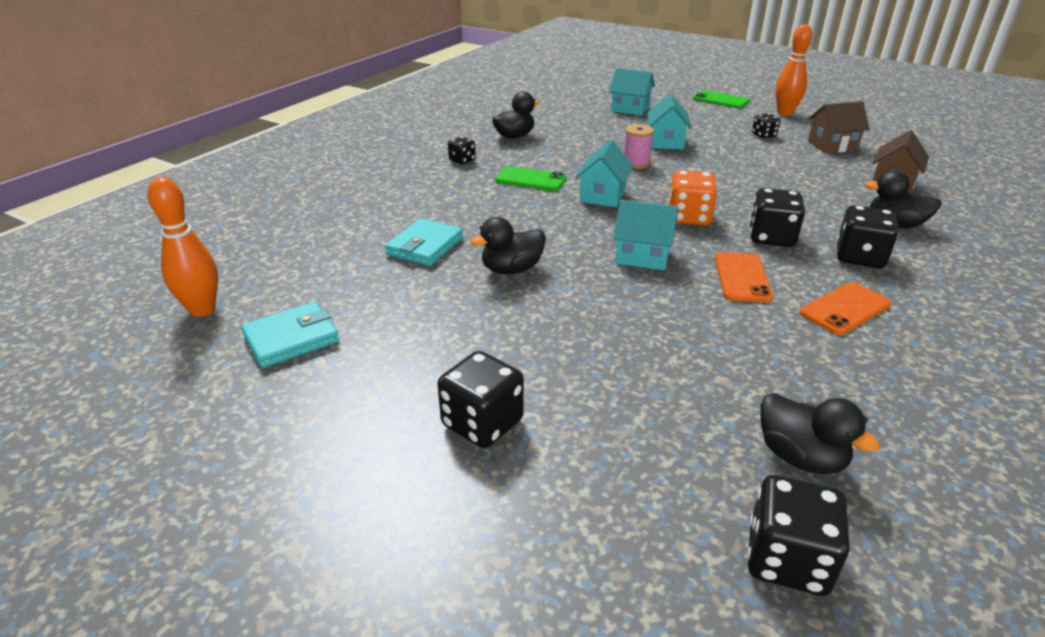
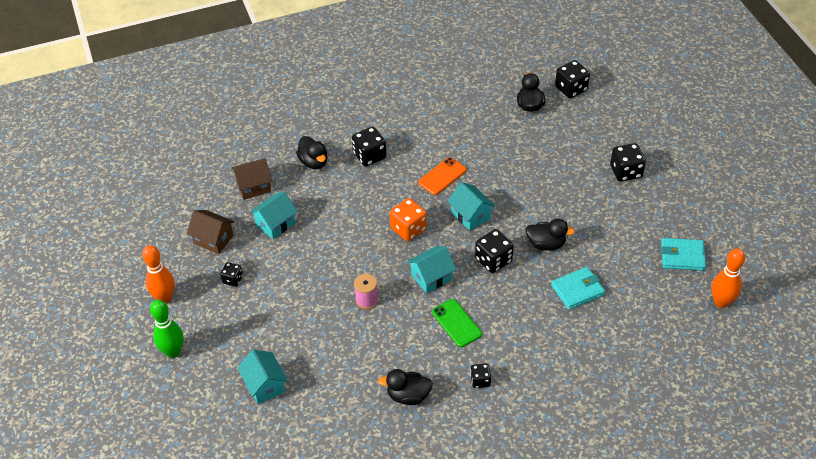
camera: 140 degrees left, 15 degrees up
turquoise house [647,93,692,150] -> turquoise house moved to [250,191,298,239]
green phone [693,90,750,109] -> green bowling pin [150,300,183,358]
black dice [749,188,805,247] -> black dice moved to [475,229,514,273]
orange phone [799,282,891,335] -> none

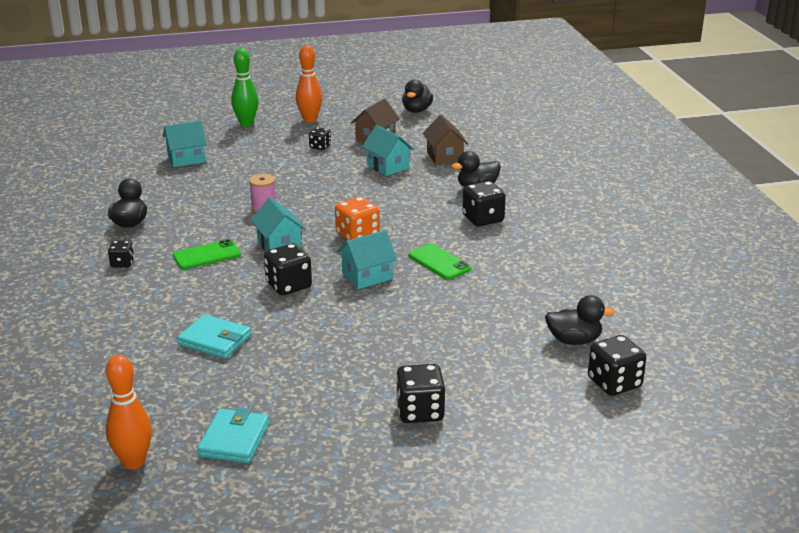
camera: 95 degrees right, 20 degrees down
orange phone [418,157,467,195] -> green phone [408,243,472,280]
black duck [525,219,575,251] -> black duck moved to [402,80,433,113]
turquoise wallet [551,267,605,310] -> turquoise wallet turned 45 degrees counterclockwise [177,314,251,359]

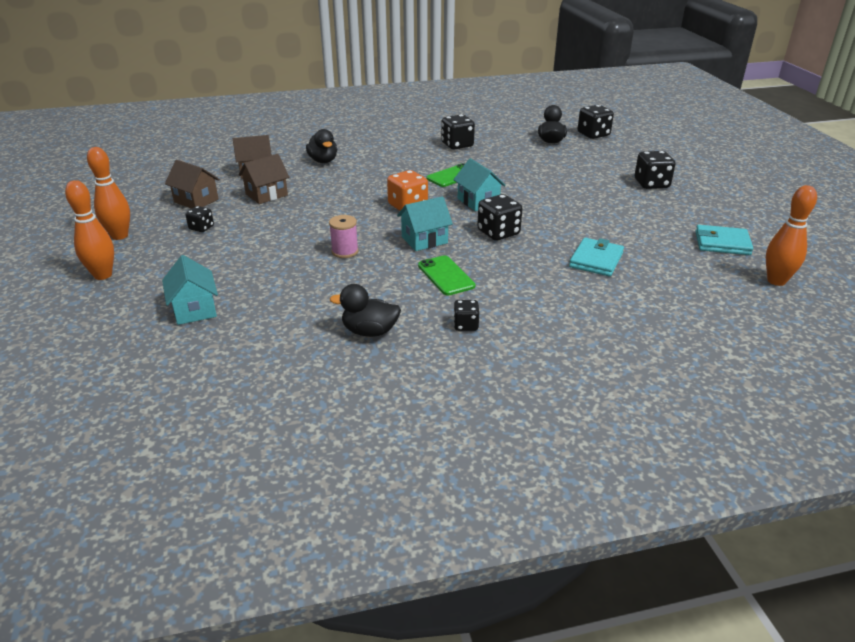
camera: 90 degrees left, 5 degrees up
green bowling pin [231,48,258,126] -> orange bowling pin [65,180,114,280]
turquoise house [362,125,414,176] -> brown house [239,154,289,204]
black duck [402,80,433,113] -> none
black dice [462,181,506,227] -> black dice moved to [441,114,475,149]

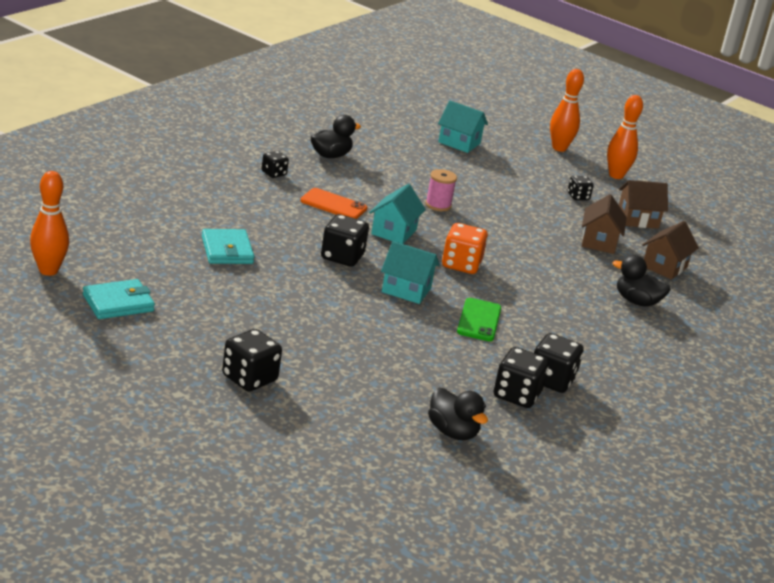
camera: 135 degrees right, 5 degrees down
green phone [418,255,475,296] -> orange phone [300,188,367,219]
black dice [578,105,614,139] -> black dice moved to [494,347,549,408]

